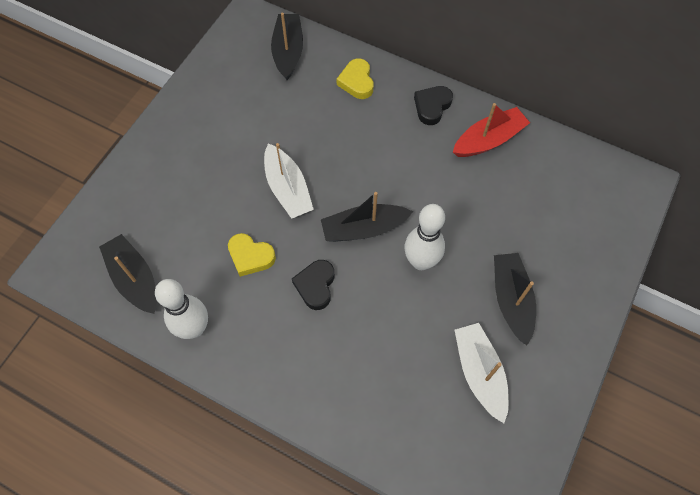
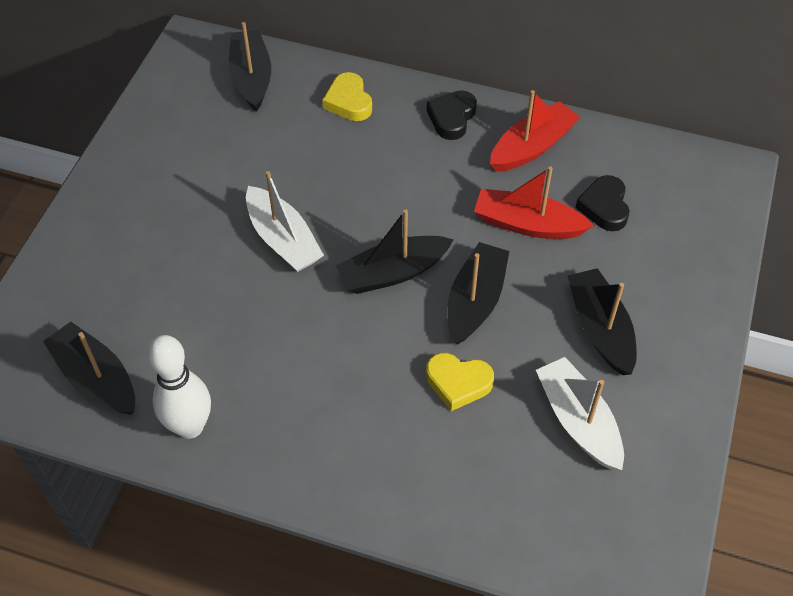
camera: 10 degrees left, 10 degrees down
yellow heart [228,233,276,277] -> yellow heart moved to [426,353,494,411]
black heart [292,260,335,310] -> black heart moved to [575,175,630,231]
white bowling pin [405,204,445,270] -> black boat [447,242,509,345]
none -> red boat [474,166,594,239]

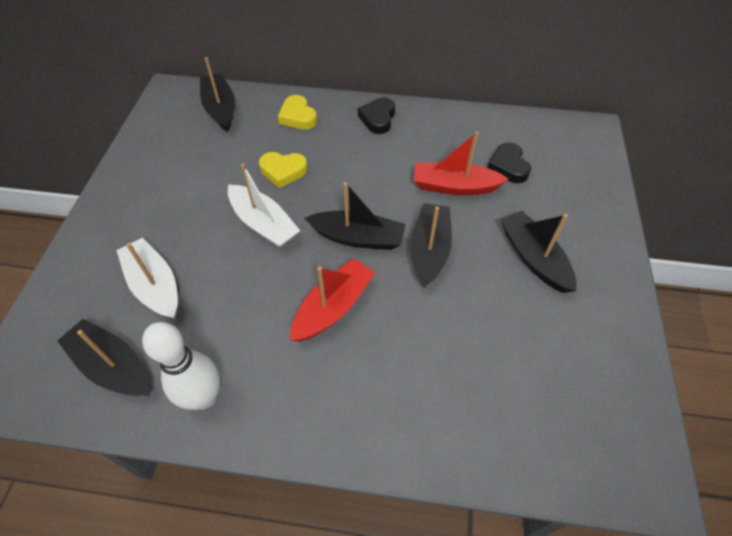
camera: 10 degrees left, 0 degrees up
black boat [336,209,454,294] -> black boat turned 135 degrees counterclockwise [305,182,406,250]
yellow heart [426,353,494,411] -> yellow heart moved to [259,152,308,188]
red boat [490,90,580,172] -> red boat moved to [290,258,375,342]
white boat [536,357,624,470] -> white boat moved to [116,238,178,319]

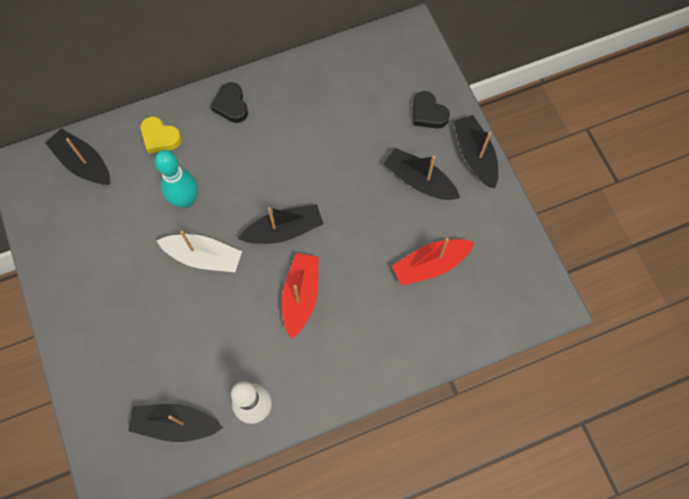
camera: 30 degrees left, 15 degrees up
white boat [116,238,178,319] -> none
yellow heart [259,152,308,188] -> turquoise bowling pin [154,150,198,208]
black boat [410,203,452,288] -> black boat moved to [453,115,498,188]
red boat [414,131,509,195] -> red boat moved to [392,238,475,286]
black heart [488,142,531,183] -> black heart moved to [413,91,450,129]

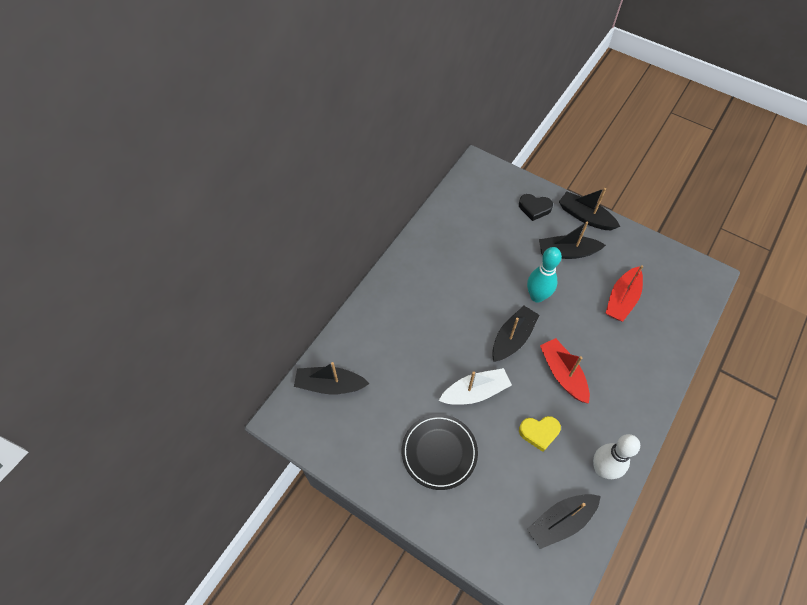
camera: 35 degrees left, 10 degrees down
yellow heart [140,116,182,154] -> yellow heart moved to [519,416,561,452]
turquoise bowling pin [154,150,198,208] -> turquoise bowling pin moved to [527,247,562,303]
black heart [211,82,248,123] -> none
none -> black plate [402,414,478,490]

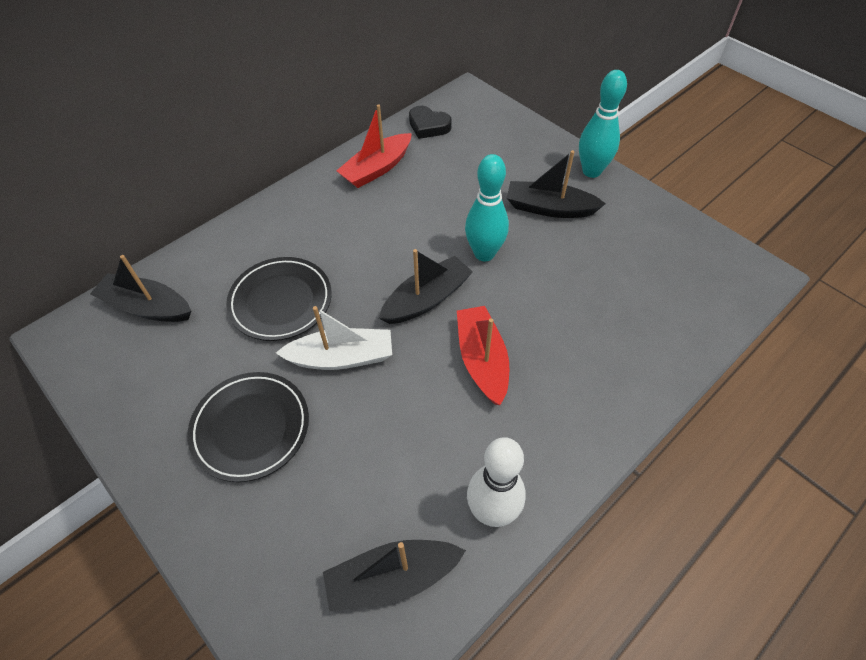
camera: 15 degrees right, 5 degrees down
black heart [519,194,553,221] -> black heart moved to [409,106,452,139]
yellow heart [519,416,561,452] -> none
black boat [559,188,620,230] -> turquoise bowling pin [579,70,627,178]
red boat [606,265,643,322] -> red boat moved to [336,104,412,188]
none -> black plate [226,257,332,341]

